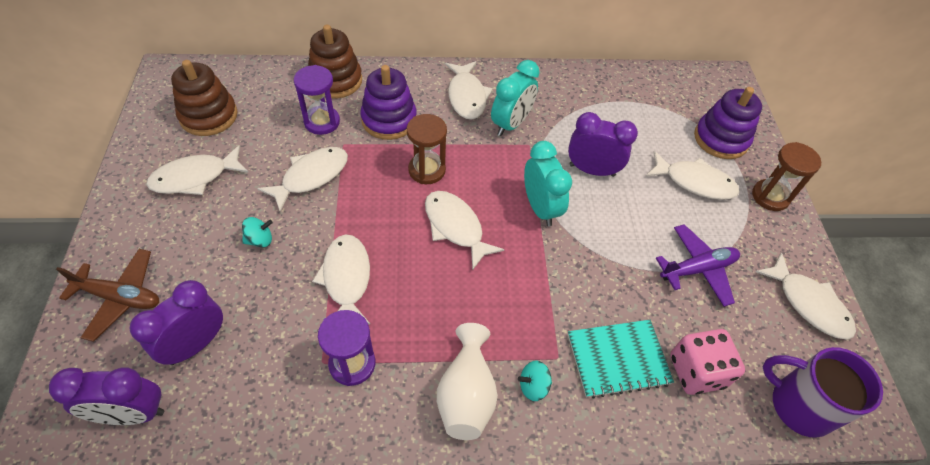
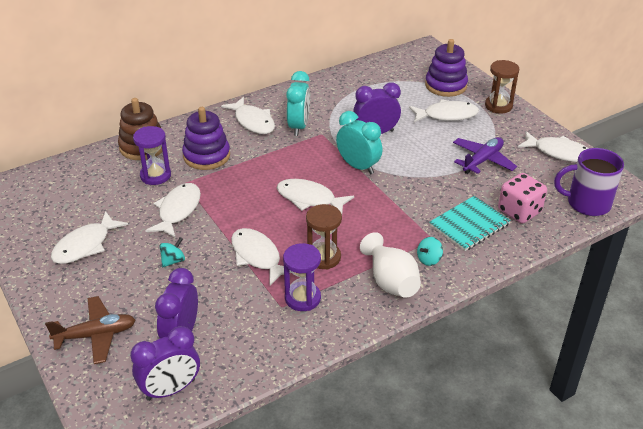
camera: 25 degrees left, 15 degrees down
brown stacking toy [171,60,238,136] -> none
brown hourglass [407,114,447,184] -> brown hourglass moved to [306,204,342,269]

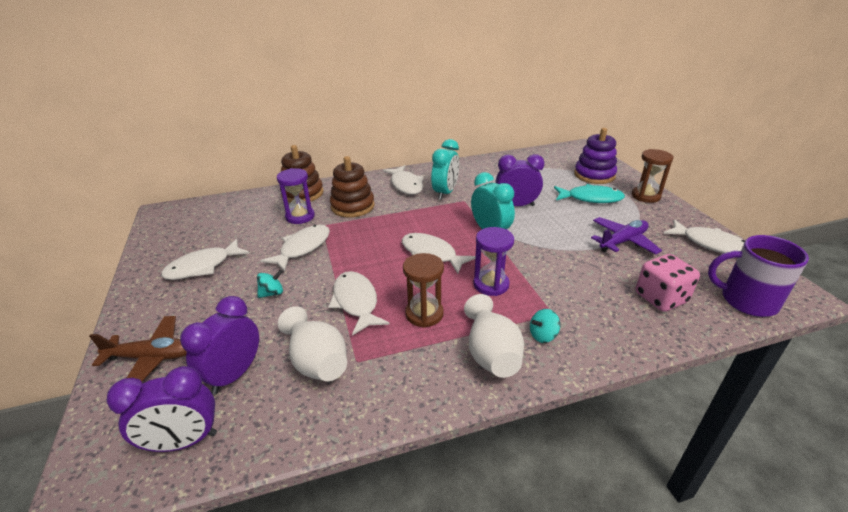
camera: 15 degrees right, 5 degrees down
purple stacking toy [182,107,230,170] -> brown stacking toy [330,156,375,217]
purple hourglass [283,243,321,311] -> purple hourglass moved to [474,227,514,296]
white fish [409,99,479,123] -> turquoise fish [554,184,625,203]
turquoise notebook [429,196,511,251] -> none
none -> white vase [278,306,347,381]

